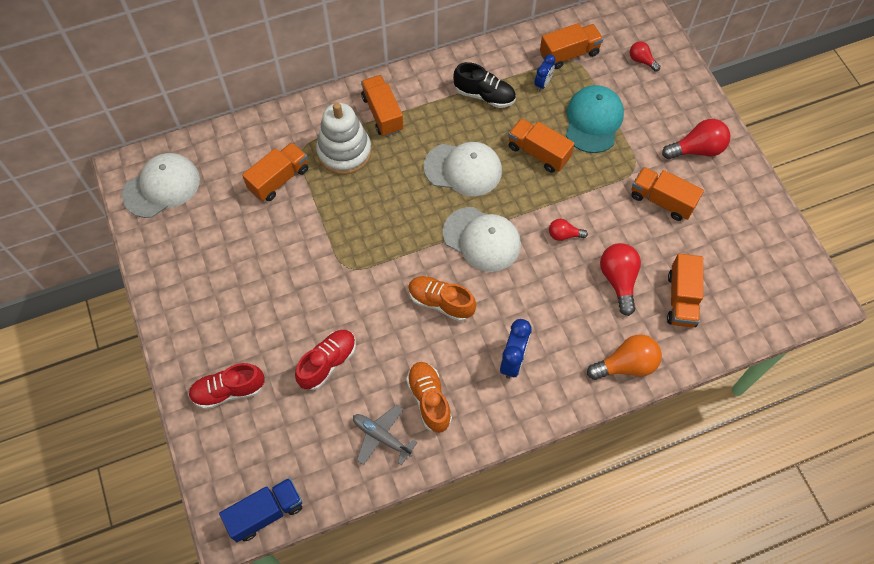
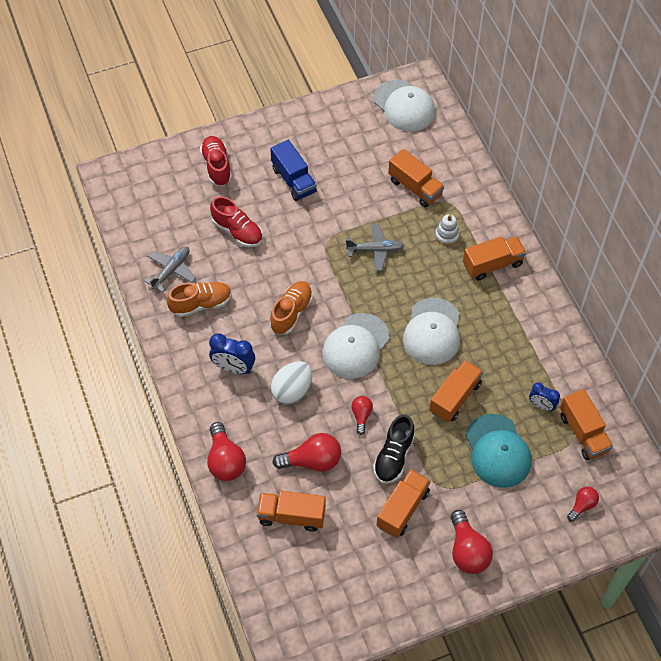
camera: 90 degrees right, 5 degrees down
blue truck [219,478,302,542] -> blue truck moved to [270,140,317,201]
white stacking toy [316,102,372,175] -> white stacking toy [435,214,460,245], size x0.48
black shoe [453,62,516,108] -> black shoe moved to [373,414,415,484]
turquoise cap [566,85,624,153] -> turquoise cap turned 60 degrees clockwise [466,414,532,488]
orange light bulb [587,335,662,380] -> red light bulb [207,422,246,481]
none -> white egg [271,361,312,405]
none -> grey plane [346,224,404,271]

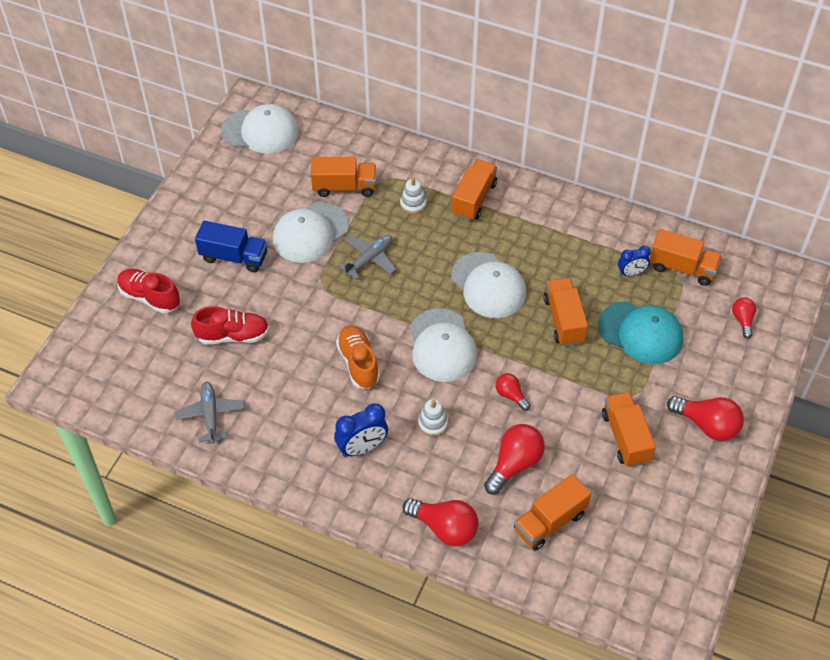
camera: 45 degrees left, 5 degrees down
orange shoe [167,282,232,317] -> none
white egg [271,361,312,405] -> white stacking toy [418,399,448,437]
black shoe [373,414,415,484] -> none
none -> white cap [273,202,349,263]

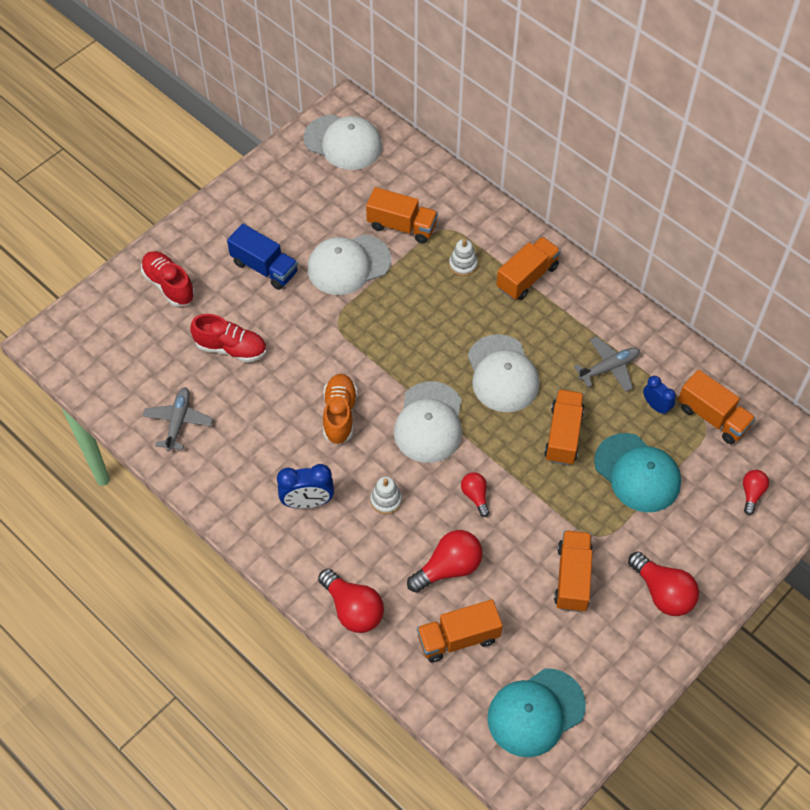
camera: 20 degrees right, 5 degrees up
grey plane [338,235,396,280] -> grey plane moved to [574,337,640,392]
blue clock [618,246,651,276] -> blue clock turned 135 degrees counterclockwise [643,376,676,415]
none -> turquoise cap [487,668,586,757]

